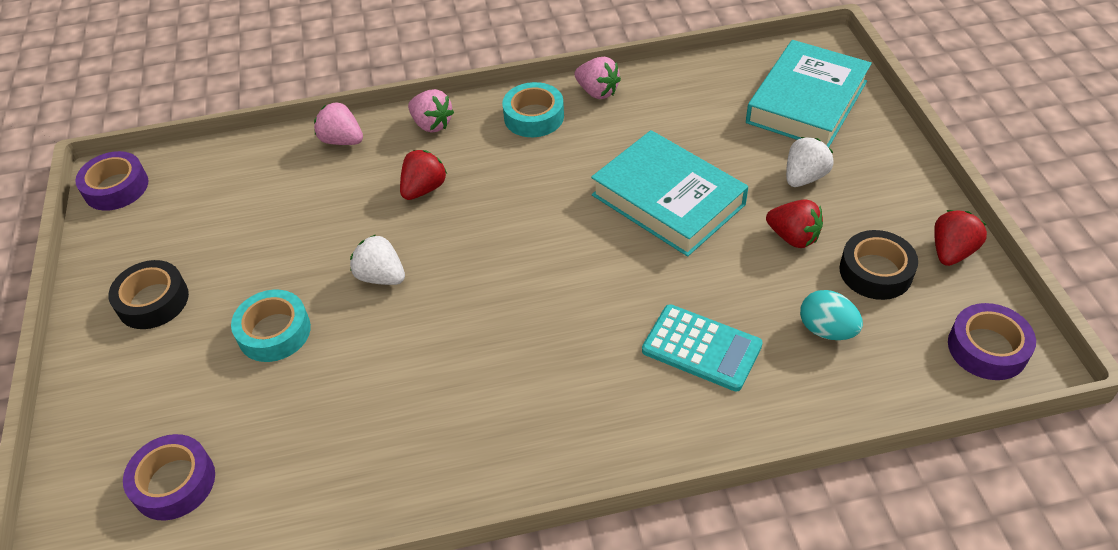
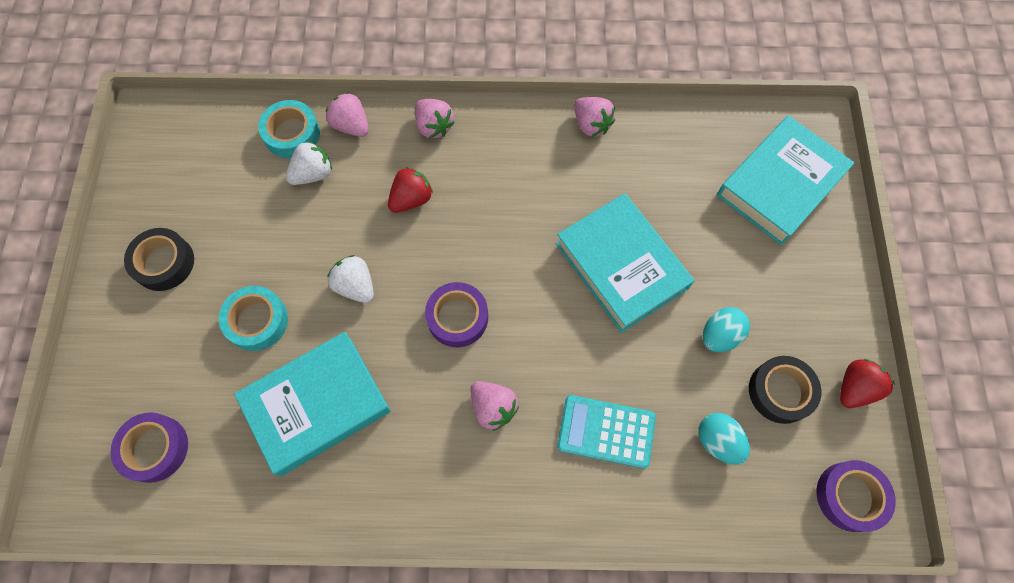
camera: 10 degrees right, 20 degrees up
purple tape [75,151,148,211] -> purple tape moved to [425,282,488,347]
turquoise tape [502,82,564,137] -> turquoise tape moved to [258,100,320,158]
turquoise calculator [642,304,763,391] -> turquoise calculator turned 150 degrees clockwise [557,395,656,469]
red strawberry [766,199,823,248] -> turquoise egg [703,307,750,352]
white strawberry [786,137,834,187] -> white strawberry moved to [286,141,332,185]
none -> turquoise book [234,332,391,476]
none -> pink strawberry [470,381,519,431]

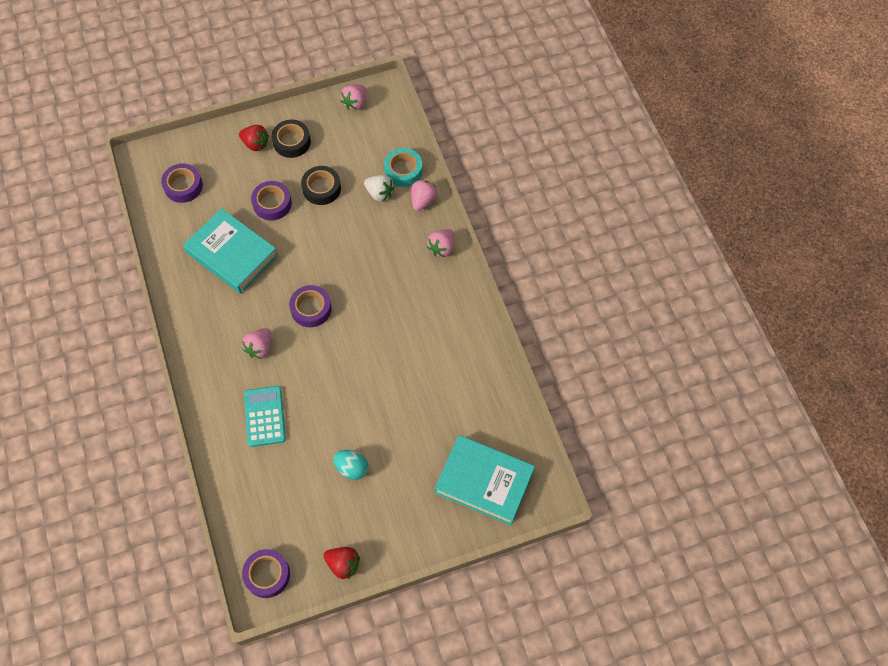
camera: 70 degrees right, 5 degrees down
turquoise tape [219,286,288,351] -> purple tape [251,181,292,221]
white strawberry [327,255,374,303] -> none
red strawberry [388,166,433,213] -> red strawberry moved to [239,125,269,151]
turquoise book [556,193,694,333] -> none
pink strawberry [574,97,615,137] -> pink strawberry moved to [341,85,366,110]
turquoise egg [698,413,750,465] -> none
black tape [749,356,821,424] -> black tape moved to [301,166,341,205]

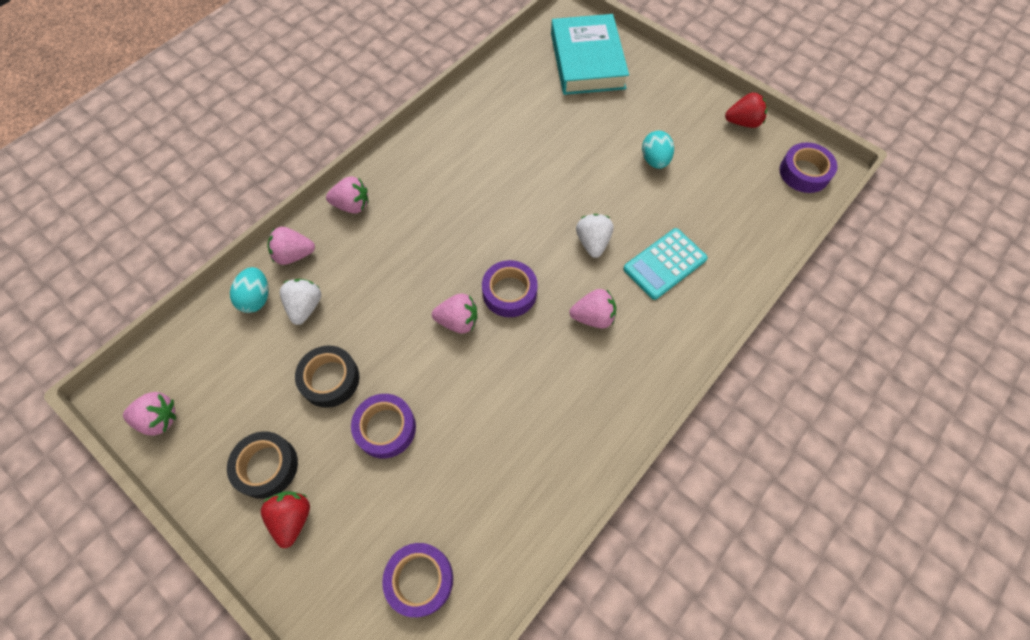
camera: 120 degrees left, 0 degrees up
turquoise book [183,208,278,294] -> none
red strawberry [324,547,360,579] -> red strawberry turned 90 degrees clockwise [725,93,767,128]
turquoise tape [384,148,422,187] -> turquoise egg [230,267,269,313]
none -> pink strawberry [432,294,477,333]
none -> white strawberry [576,214,614,258]

